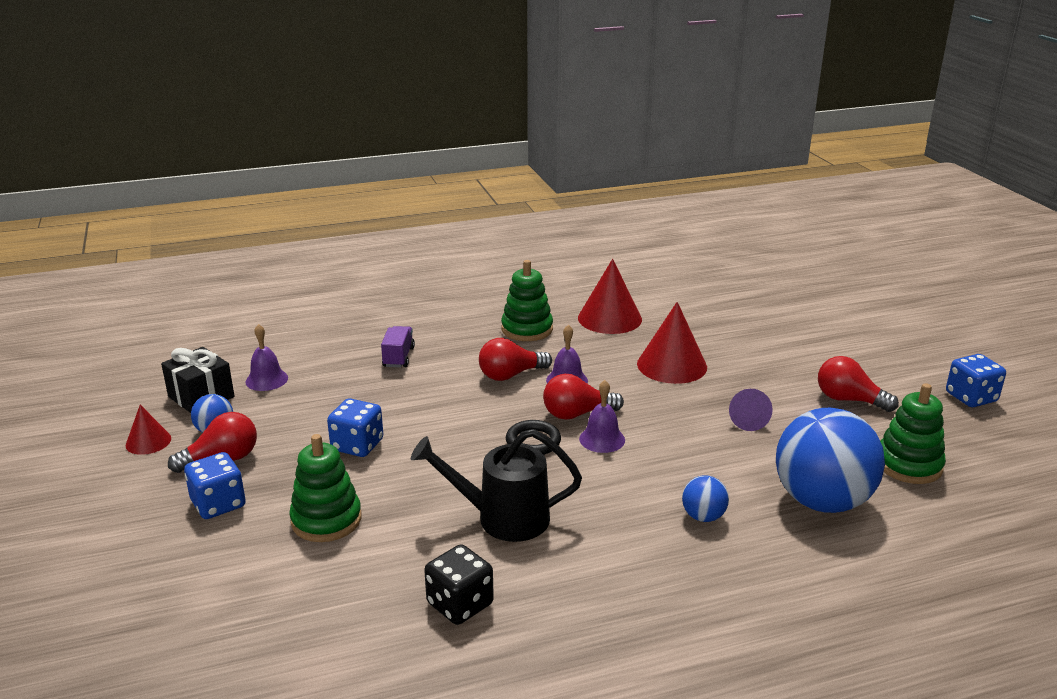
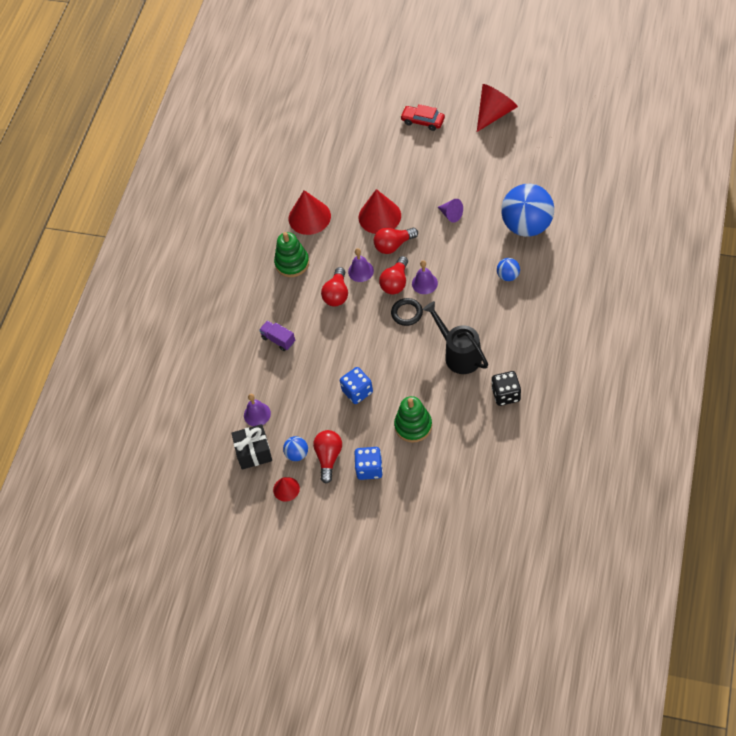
camera: 50 degrees left, 30 degrees up
black watering can [411,429,582,542] -> black watering can turned 105 degrees clockwise [423,301,488,374]
red light bulb [818,356,899,412] -> red light bulb moved to [374,228,418,254]
green stacking toy [880,383,946,484] -> none
blue dice [946,354,1006,407] -> red cone [477,84,518,132]
none -> red car [400,104,445,131]

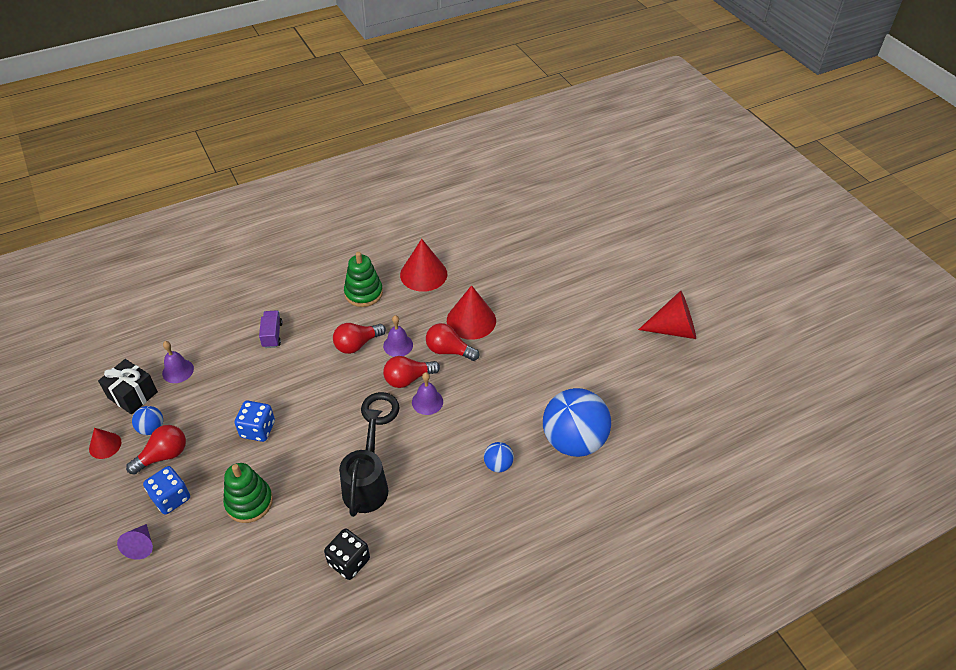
camera: 40 degrees right, 10 degrees down
red car [400,104,445,131] -> none
purple cone [438,199,463,223] -> purple cone moved to [117,524,153,560]

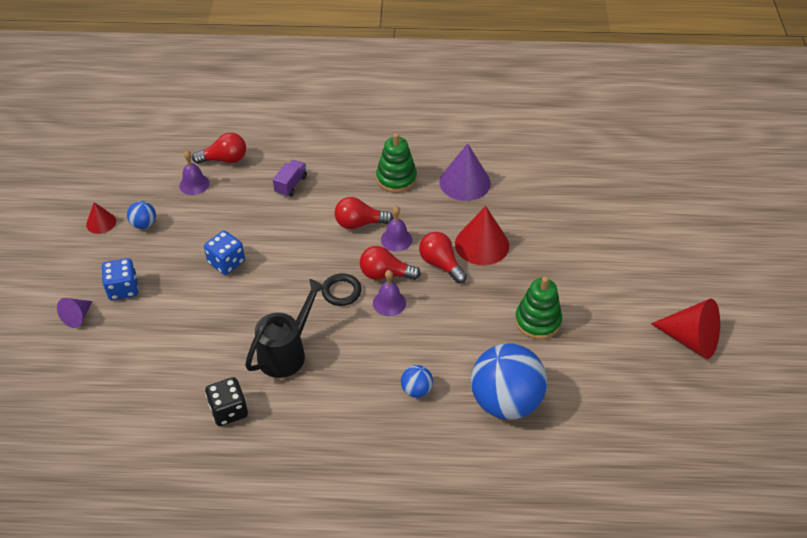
camera: 30 degrees right, 0 degrees up
black gift [98,359,158,414] -> none
red light bulb [126,425,186,475] -> red light bulb moved to [192,133,246,164]
green stacking toy [223,463,273,523] -> green stacking toy moved to [515,277,562,340]
red cone [400,239,447,292] -> purple cone [439,143,491,201]

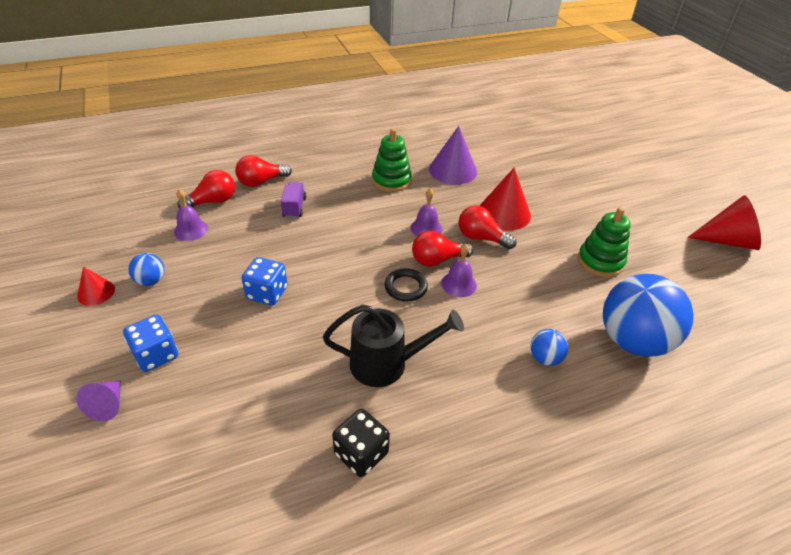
camera: 25 degrees left, 5 degrees down
black watering can [245,279,326,378] -> black watering can turned 75 degrees clockwise [323,304,464,387]
red light bulb [335,197,394,229] -> red light bulb moved to [235,155,292,187]

